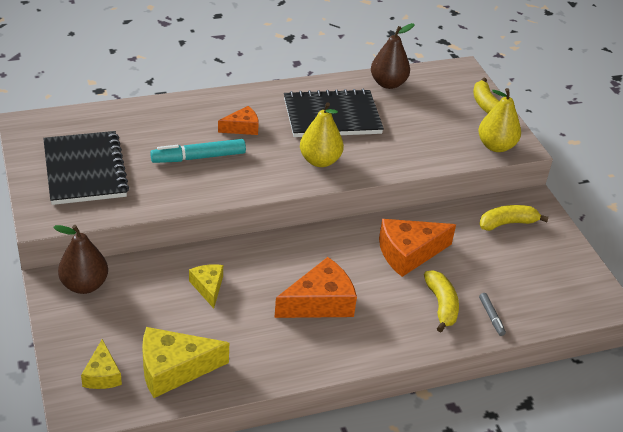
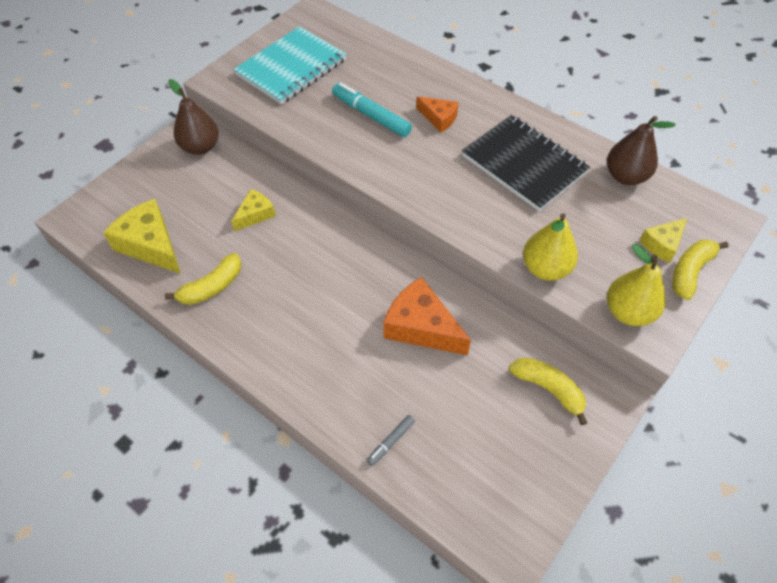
camera: 60 degrees right, 15 degrees up
black notebook [43,131,129,205] -> turquoise notebook [233,26,347,104]
yellow cheese [81,339,122,389] -> yellow cheese moved to [639,218,687,263]
orange cheese [274,257,357,318] -> none
yellow pear [300,102,344,167] -> yellow pear moved to [523,213,578,281]
yellow banana [424,270,459,332] -> yellow banana moved to [165,253,241,305]

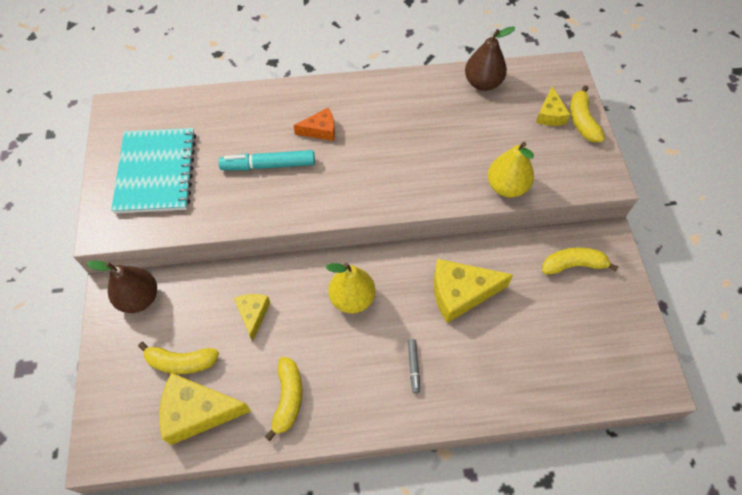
camera: 45 degrees left, 5 degrees up
grey marker [367,415,415,466] -> grey marker moved to [408,339,420,394]
orange cheese [383,277,471,355] -> yellow cheese [434,259,513,323]
black notebook [462,115,590,211] -> none
yellow pear [607,244,666,326] -> yellow pear moved to [326,263,375,313]
none -> yellow banana [138,342,219,374]

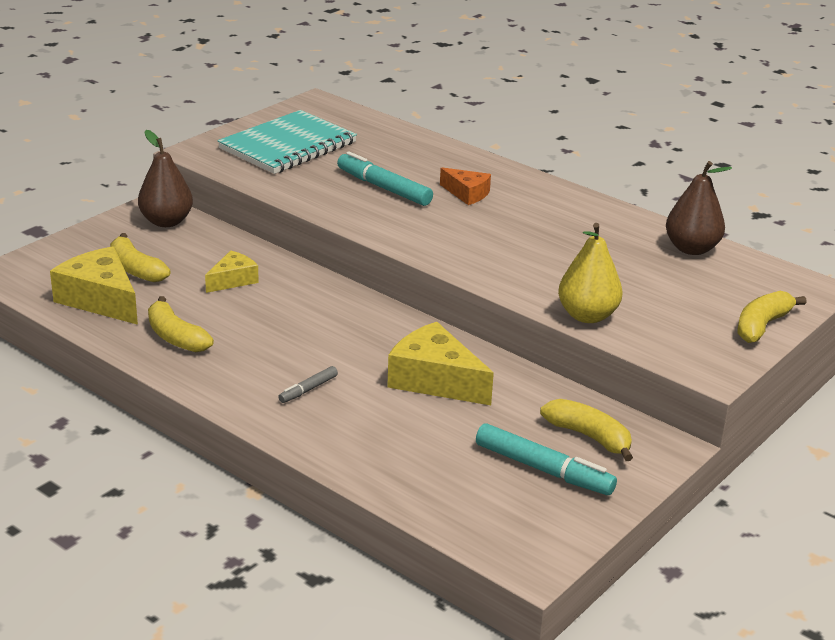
camera: 45 degrees right, 30 degrees down
yellow banana [265,357,302,441] -> yellow banana turned 90 degrees clockwise [148,296,214,352]
yellow pear [326,263,375,313] -> none
yellow cheese [536,86,570,126] -> none
none -> turquoise marker [476,423,617,495]

